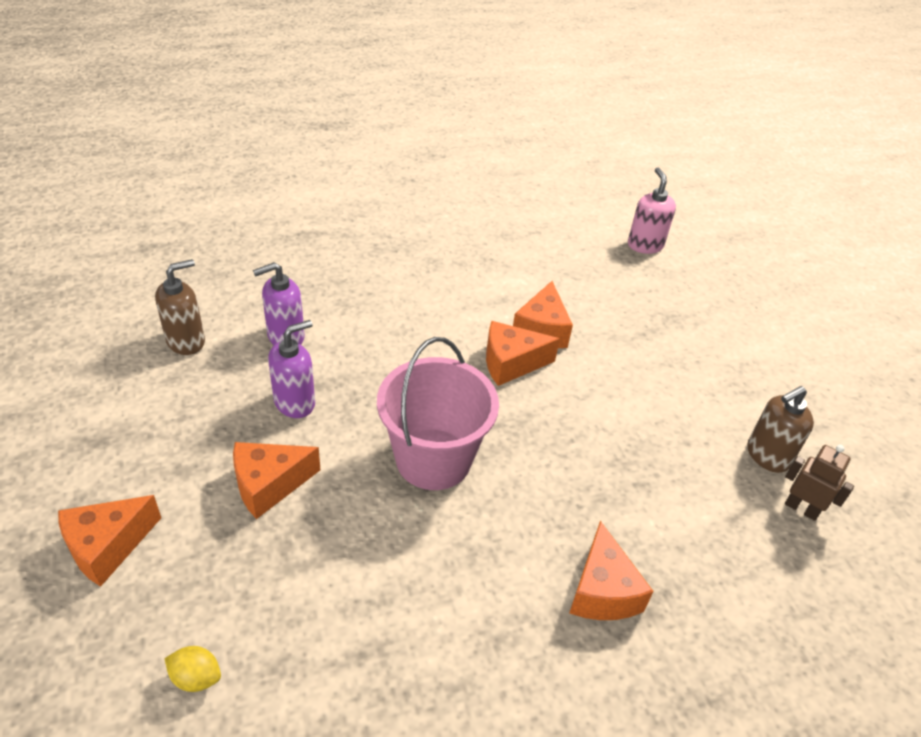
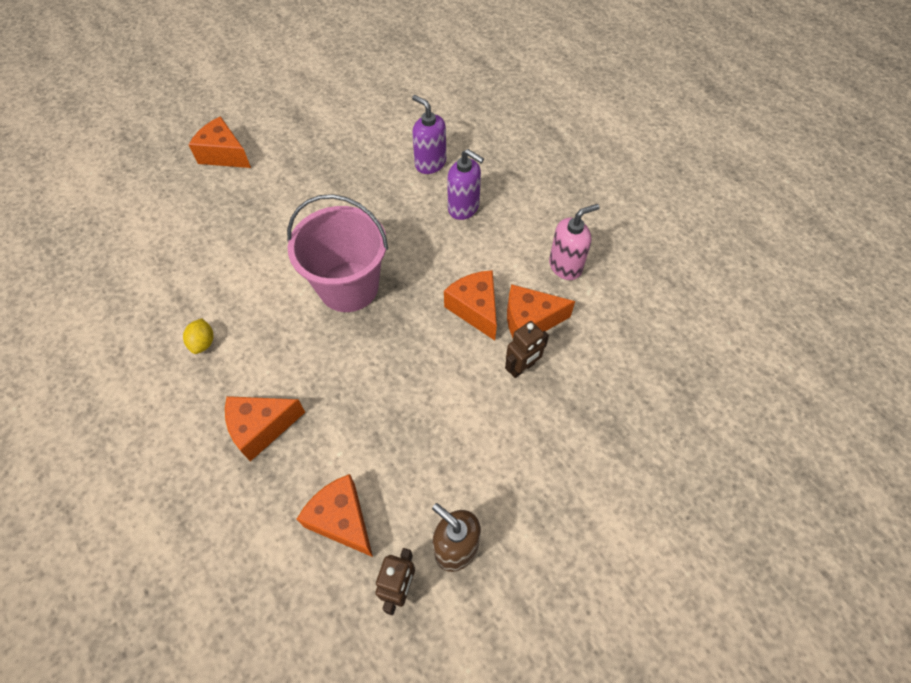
camera: 75 degrees right, 15 degrees up
brown soap dispenser [155,259,205,355] -> none
yellow lemon [165,646,221,692] -> yellow lemon moved to [183,318,214,354]
orange cheese [233,442,320,519] -> orange cheese moved to [297,474,373,557]
purple soap dispenser [268,320,315,418] -> purple soap dispenser moved to [447,149,484,220]
pink soap dispenser [628,168,676,254] -> pink soap dispenser moved to [549,204,599,280]
none -> brown robot [505,321,549,378]

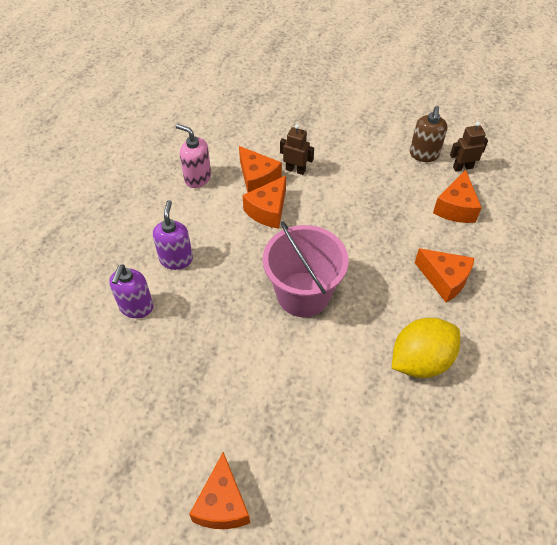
camera: 120 degrees left, 5 degrees down
yellow lemon [183,318,214,354] -> yellow lemon [392,318,460,378], size x2.25

